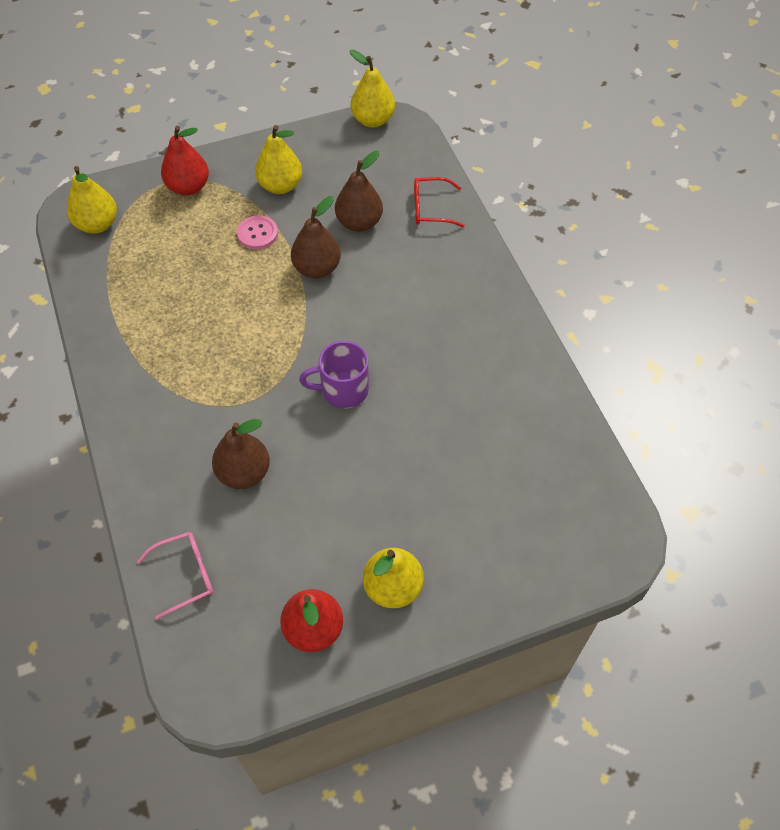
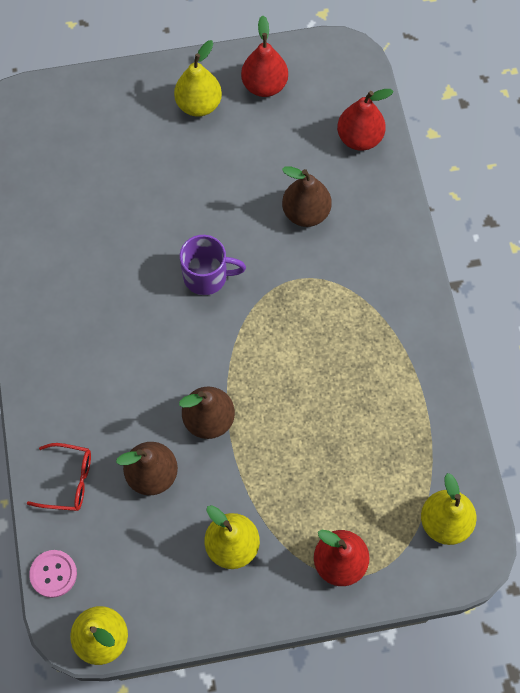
camera: 170 degrees left, 10 degrees up
pink glasses [137,532,213,620] -> red pear [337,89,394,151]
pink button [237,215,278,249] -> pink button moved to [29,550,77,598]

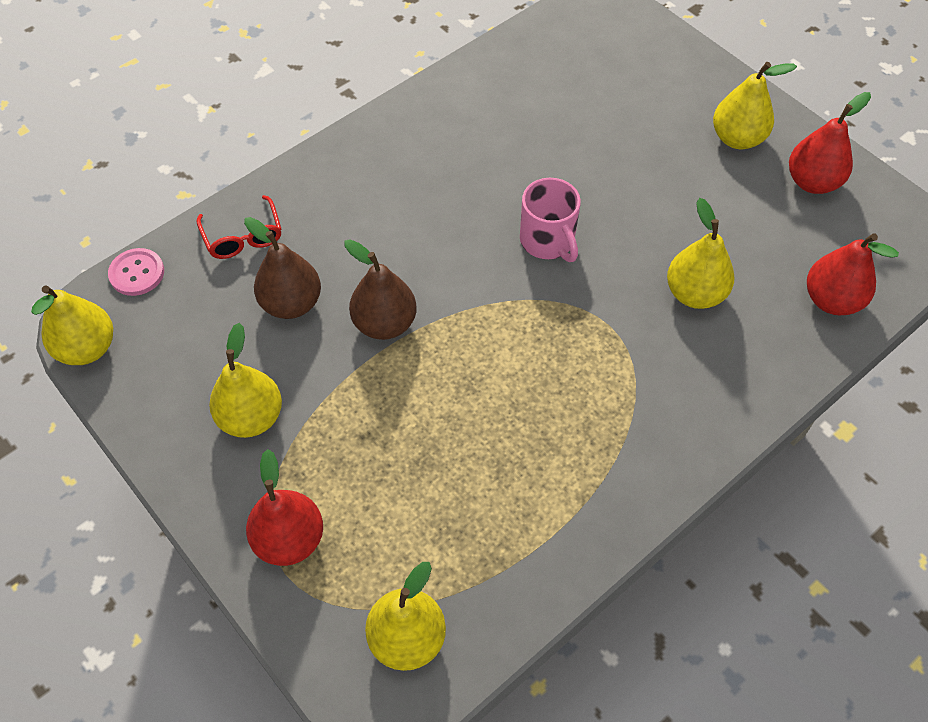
camera: 60 degrees right, 10 degrees down
purple mug [180,235,246,295] -> pink mug [520,178,581,262]
brown pear [282,166,332,227] -> yellow pear [667,198,735,309]

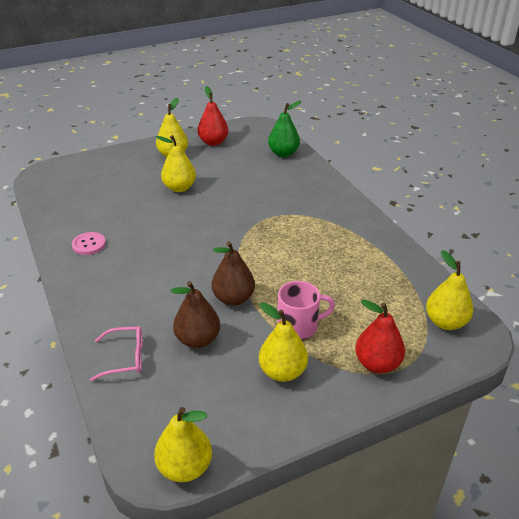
camera: 75 degrees left, 20 degrees down
pink button [108,248,164,296] -> pink button moved to [72,232,106,255]
red glasses [196,195,281,259] -> pink glasses [90,326,142,381]
pink mug [520,178,581,262] -> pink mug moved to [278,281,335,340]
yellow pear [667,198,735,309] -> yellow pear moved to [156,135,196,192]
red pear [807,233,899,315] -> green pear [268,101,301,157]

